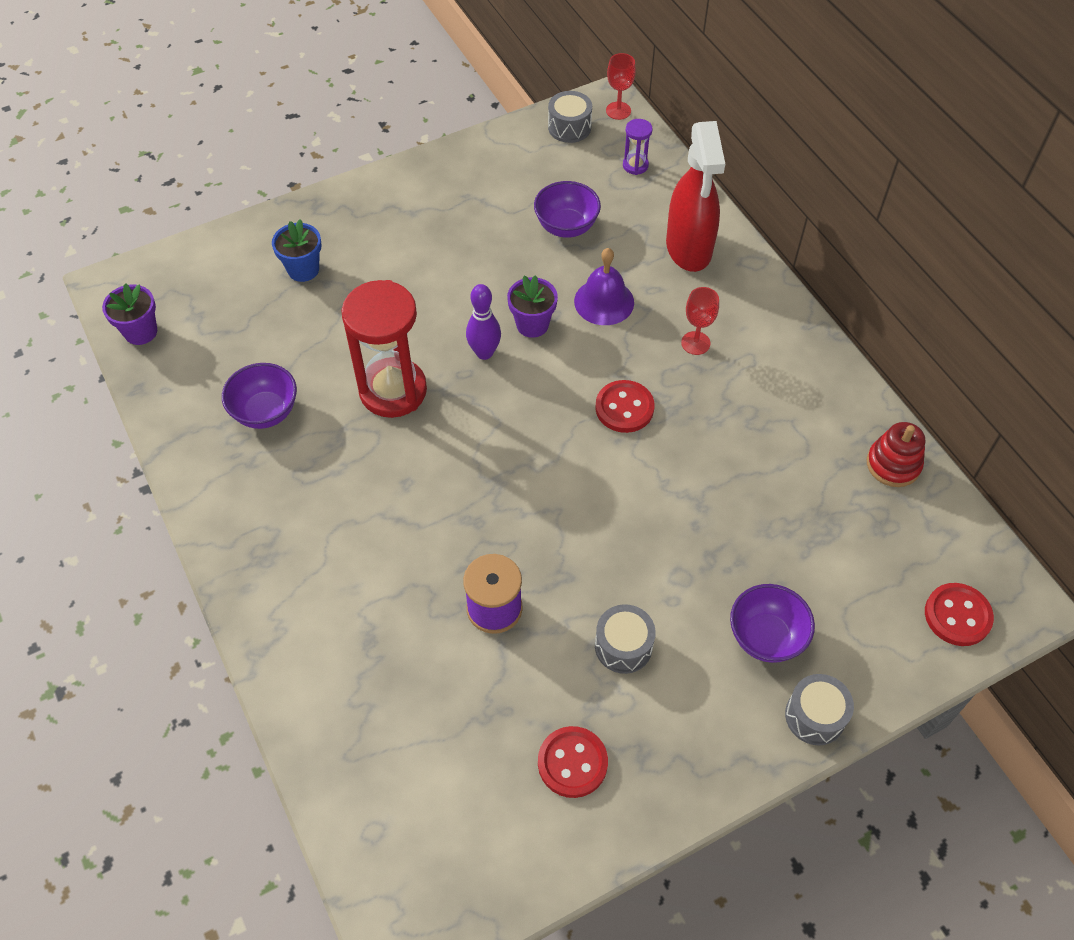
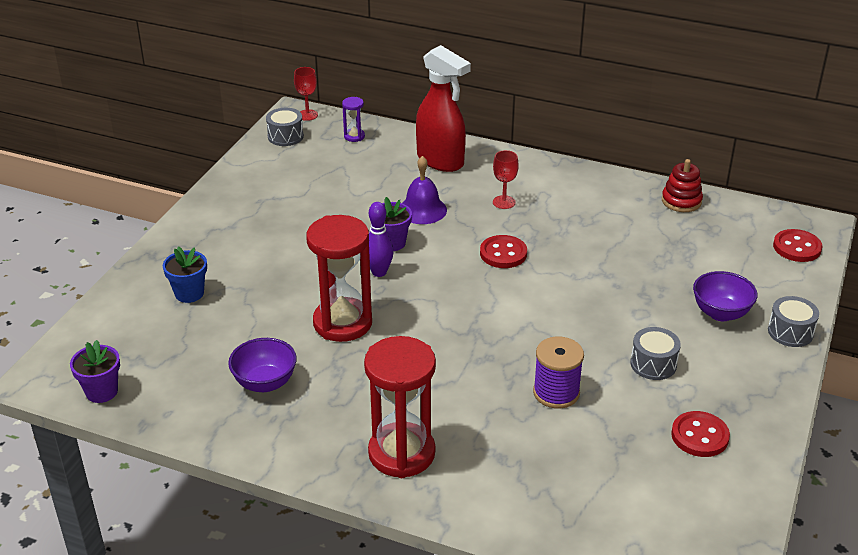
camera: 40 degrees left, 20 degrees down
purple bowl [534,181,601,238] -> none
none -> red hourglass [364,336,436,478]

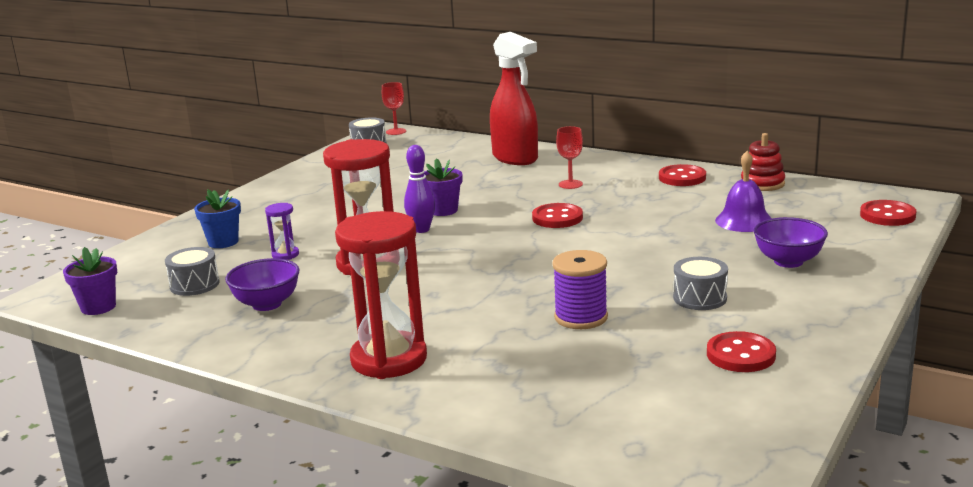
camera: 10 degrees right, 15 degrees down
purple hourglass [342,97,365,142] -> purple hourglass moved to [265,203,299,260]
purple bell [402,156,447,224] -> purple bell moved to [715,151,772,232]
grey drum [768,296,819,347] -> grey drum moved to [165,247,220,296]
none -> red button [659,164,706,186]

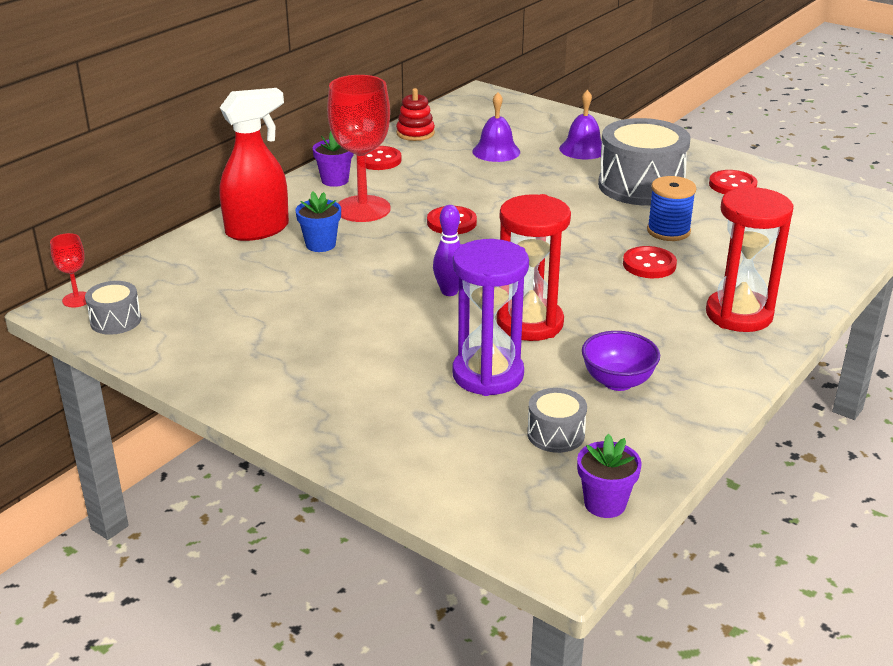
camera: 85 degrees left, 10 degrees up
blue flower pot [194,189,241,248] -> blue flower pot moved to [295,191,341,252]
purple hourglass [265,203,299,260] -> purple hourglass [452,239,529,396], size x2.29
purple flower pot [424,158,462,216] -> purple flower pot moved to [313,132,354,187]
purple spool [552,250,608,329] -> blue spool [647,176,696,241]
red goblet [556,126,583,189] -> red goblet [327,75,391,222], size x2.20
grey drum [673,257,728,310] -> grey drum [598,118,691,206], size x2.09
purple bowl [754,217,828,268] -> purple bell [559,90,602,159]
red button [860,200,916,226] -> red button moved to [623,246,677,278]

